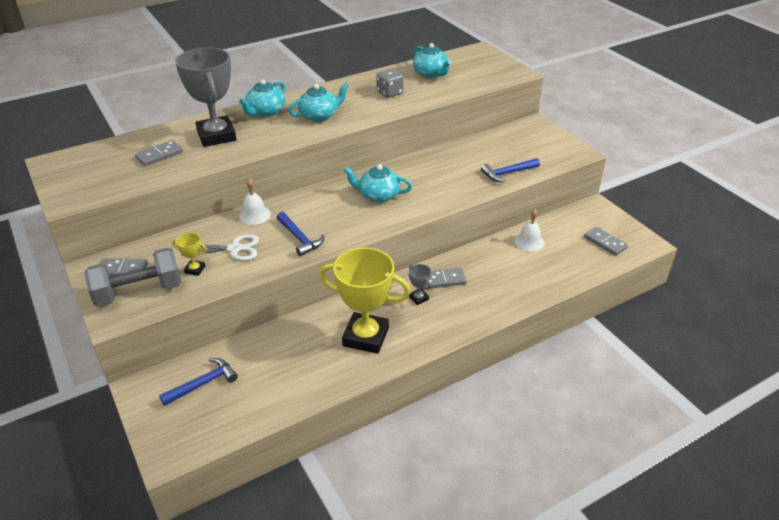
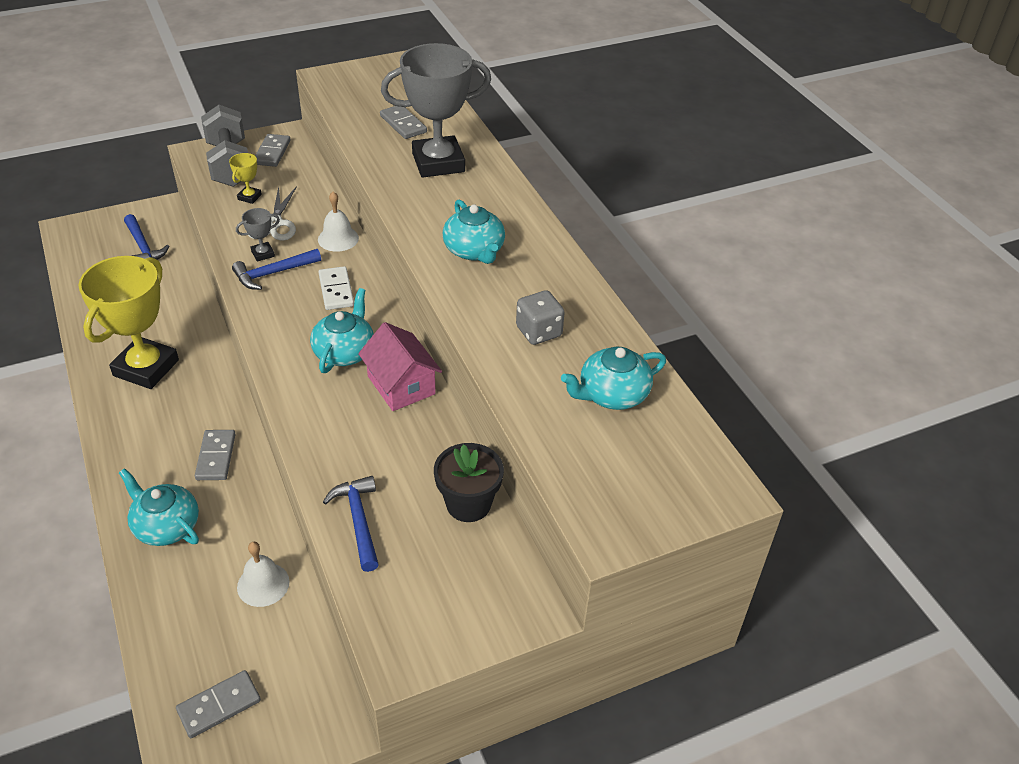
camera: 95 degrees right, 5 degrees up
turquoise teapot [239,79,285,117] -> turquoise teapot moved to [119,468,199,546]
grey trophy [409,264,431,305] -> grey trophy moved to [236,208,280,262]
none -> white domino [319,266,354,310]
none -> pink house [358,322,442,411]
none -> black flower pot [434,443,504,522]

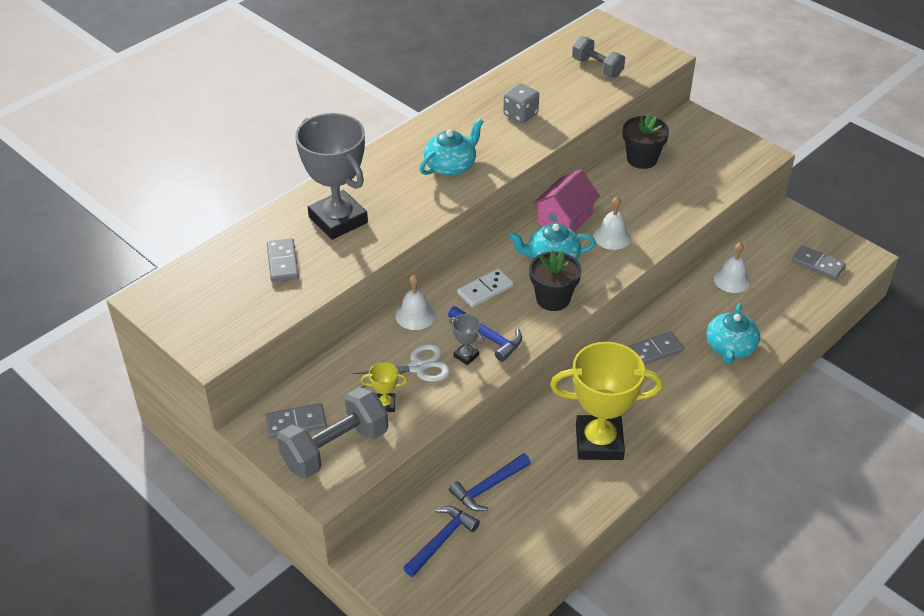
camera: 110 degrees left, 0 degrees up
blue hammer [323,476,379,572] -> blue hammer moved to [449,453,531,511]
grey domino [380,106,427,139] -> grey domino turned 45 degrees counterclockwise [267,238,299,282]
turquoise teapot [561,347,666,410] -> none
none -> black flower pot [529,250,582,311]
none -> grey dumbbell [572,36,625,78]
none -> white bell [594,197,631,250]

